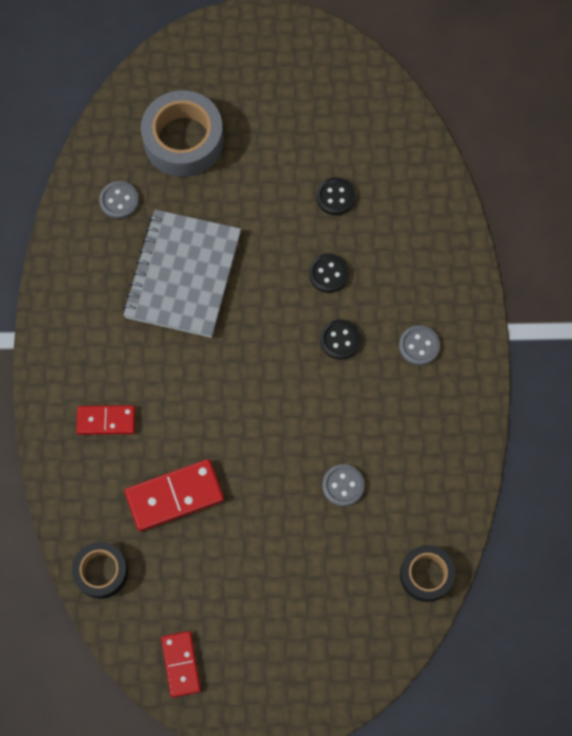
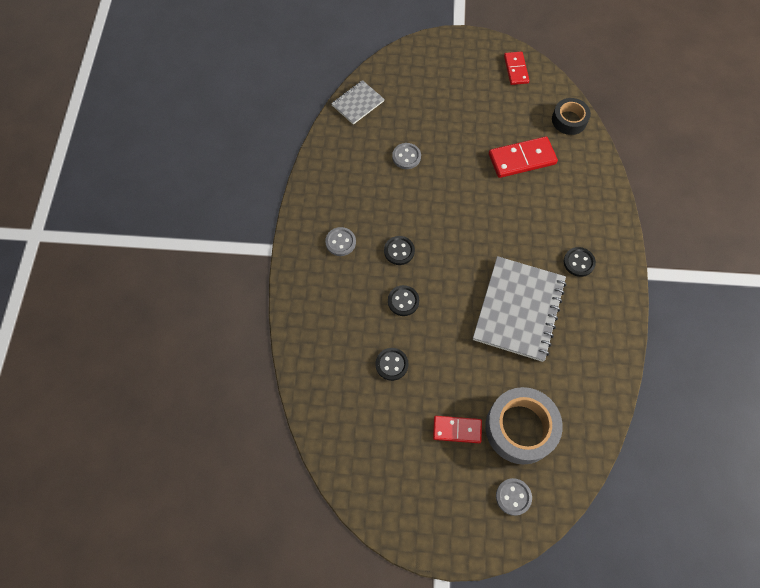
camera: 175 degrees left, 5 degrees down
red domino [76,405,135,435] -> red domino moved to [433,416,482,443]
grey button [99,181,139,219] -> grey button moved to [496,478,532,516]
black tape [400,545,455,602] -> grey notebook [331,80,385,125]
none -> black button [564,247,596,277]

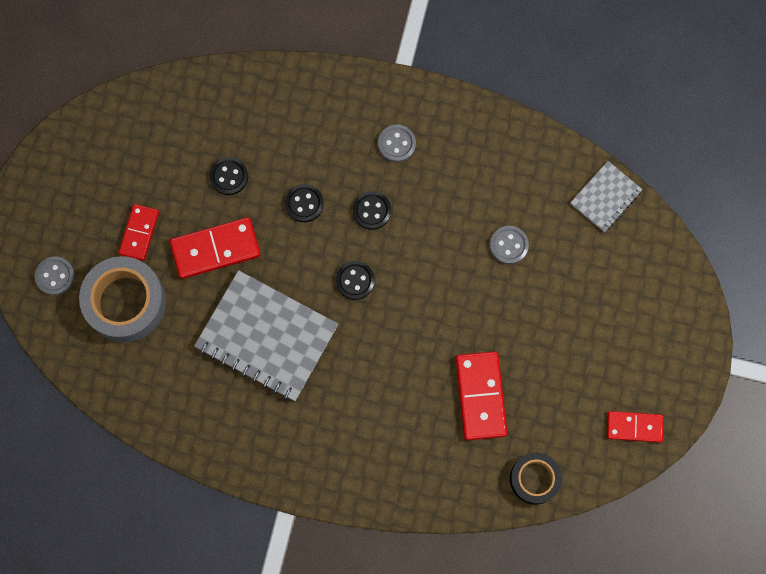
camera: 100 degrees right, 10 degrees up
grey notebook [331,80,385,125] -> grey notebook turned 75 degrees clockwise [570,161,643,232]
black button [564,247,596,277] -> black button moved to [336,261,375,300]
none -> red domino [170,217,261,279]

